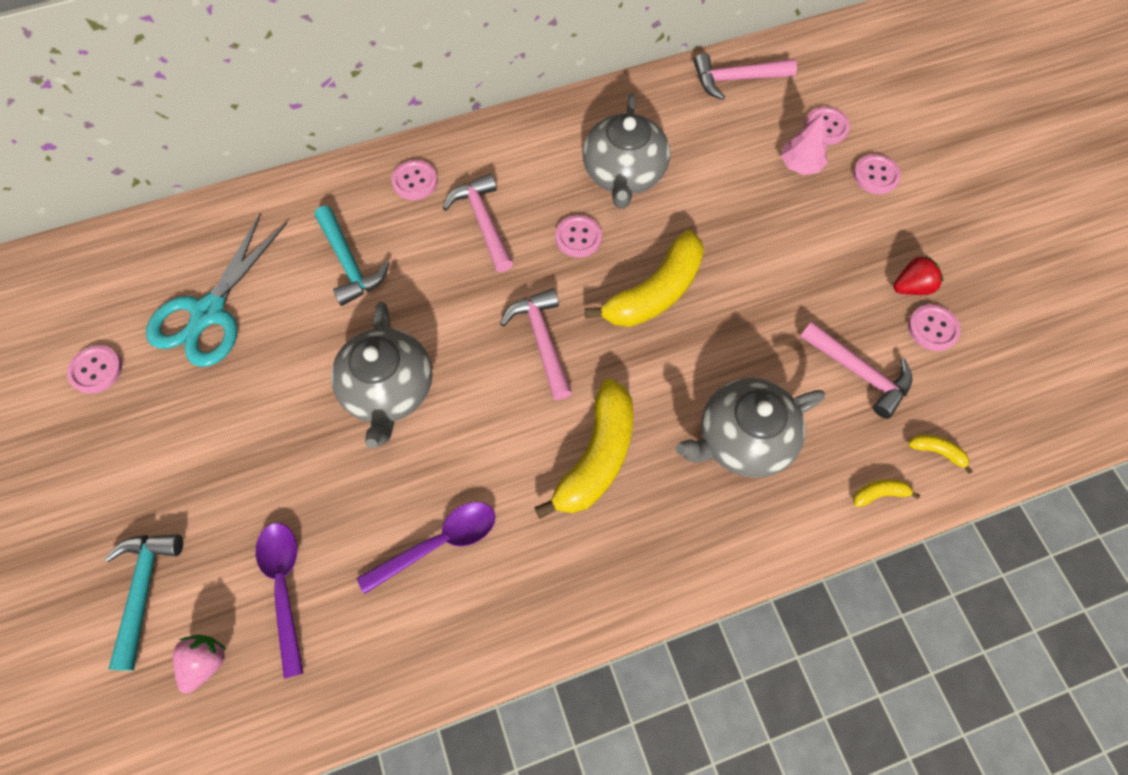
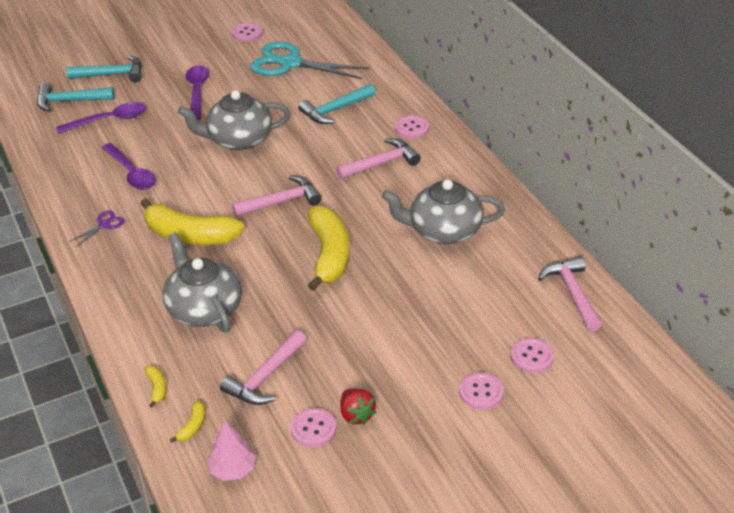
camera: 85 degrees right, 25 degrees down
pink strawberry [173,635,227,693] -> turquoise hammer [37,83,114,112]
pink button [555,215,602,258] -> none
yellow banana [585,230,704,327] -> yellow banana turned 135 degrees counterclockwise [307,206,350,291]
pink tree [781,113,828,175] -> pink tree moved to [207,421,256,481]
none -> purple scissors [69,211,124,247]
none -> purple spoon [185,65,209,120]

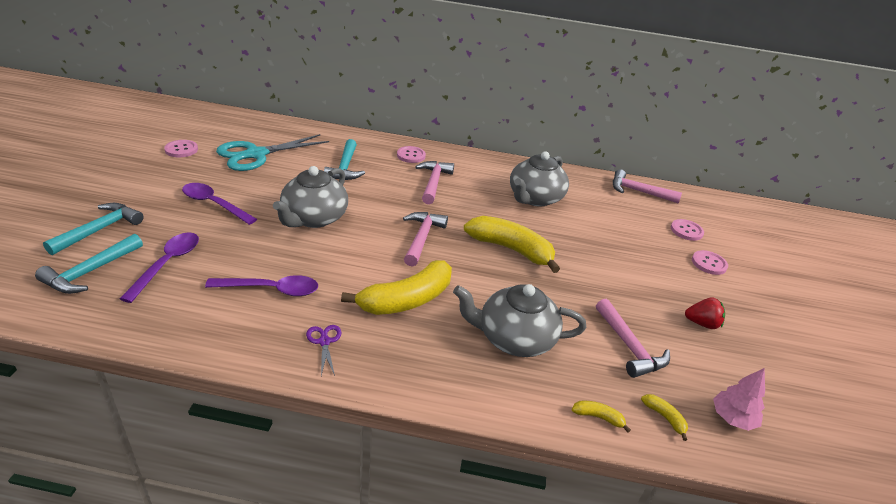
camera: 60 degrees left, 5 degrees down
pink button [290,408,336,447] -> none

